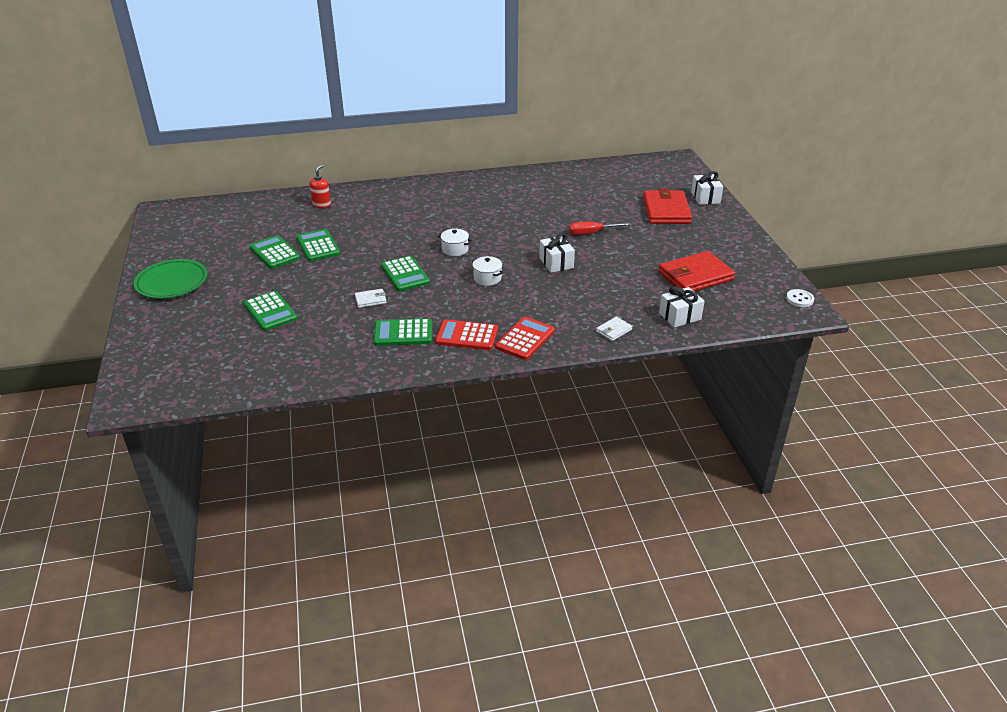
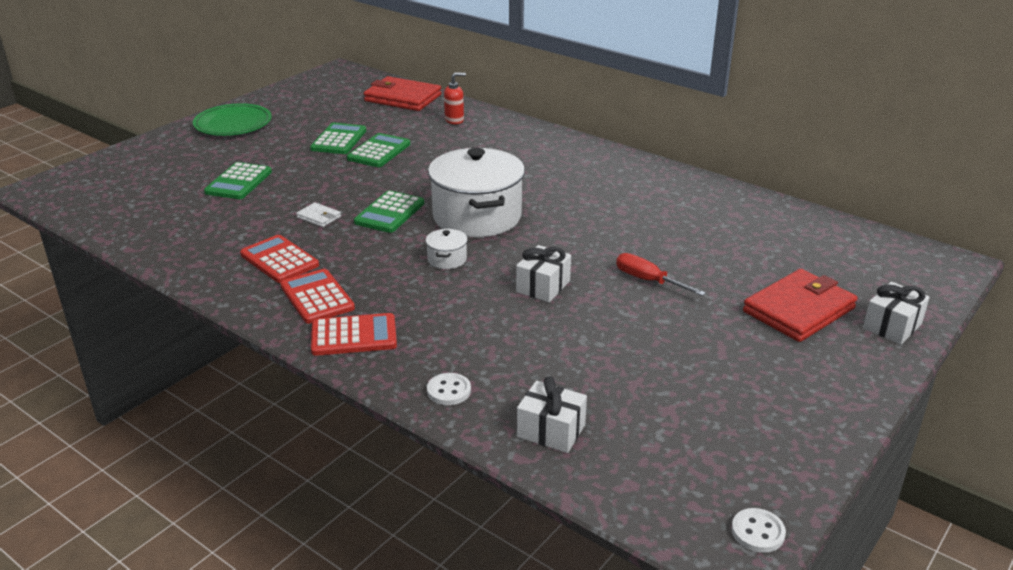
camera: 50 degrees right, 5 degrees down
green calculator [374,318,432,346] -> red calculator [240,235,319,283]
white pot [438,229,472,256] -> white pot [428,148,525,237], size x2.43
white wallet [596,317,633,341] -> white button [427,373,471,405]
red wallet [658,251,735,291] -> red wallet moved to [364,76,441,111]

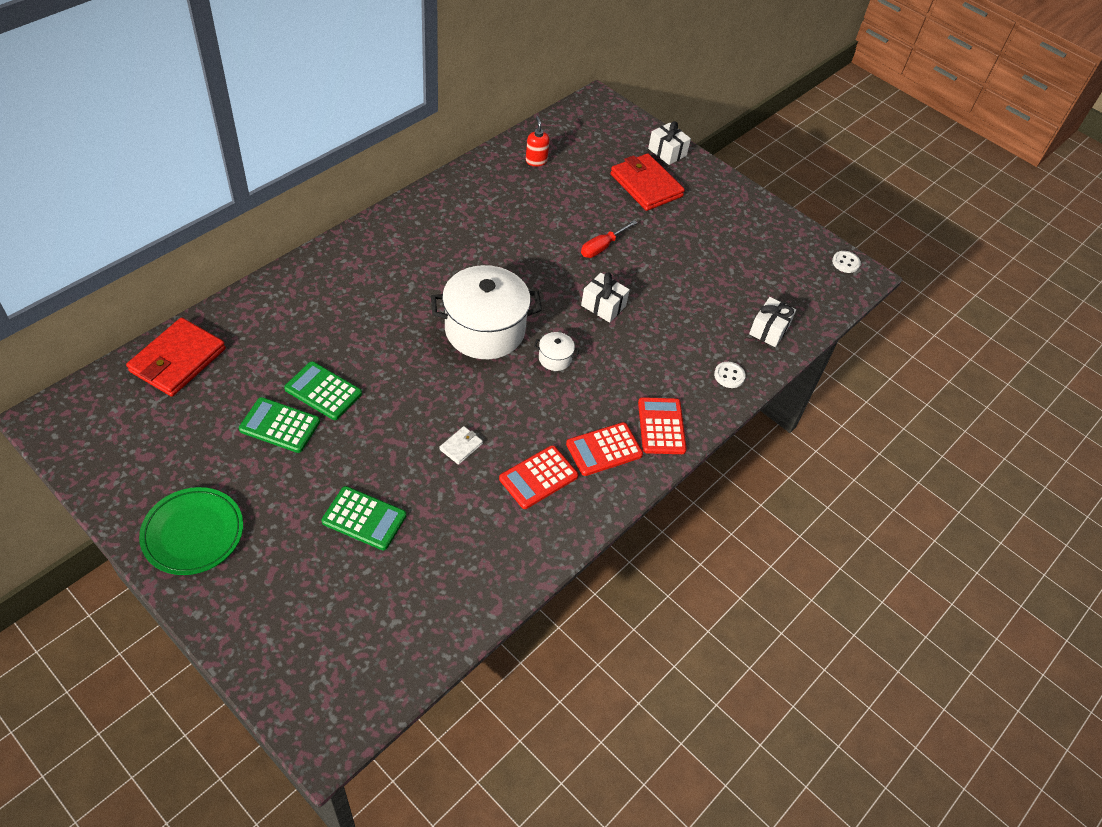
camera: 90 degrees left, 20 degrees up
green calculator [354,190,424,233] -> none
red soap dispenser [444,72,466,124] -> red soap dispenser moved to [526,116,550,166]

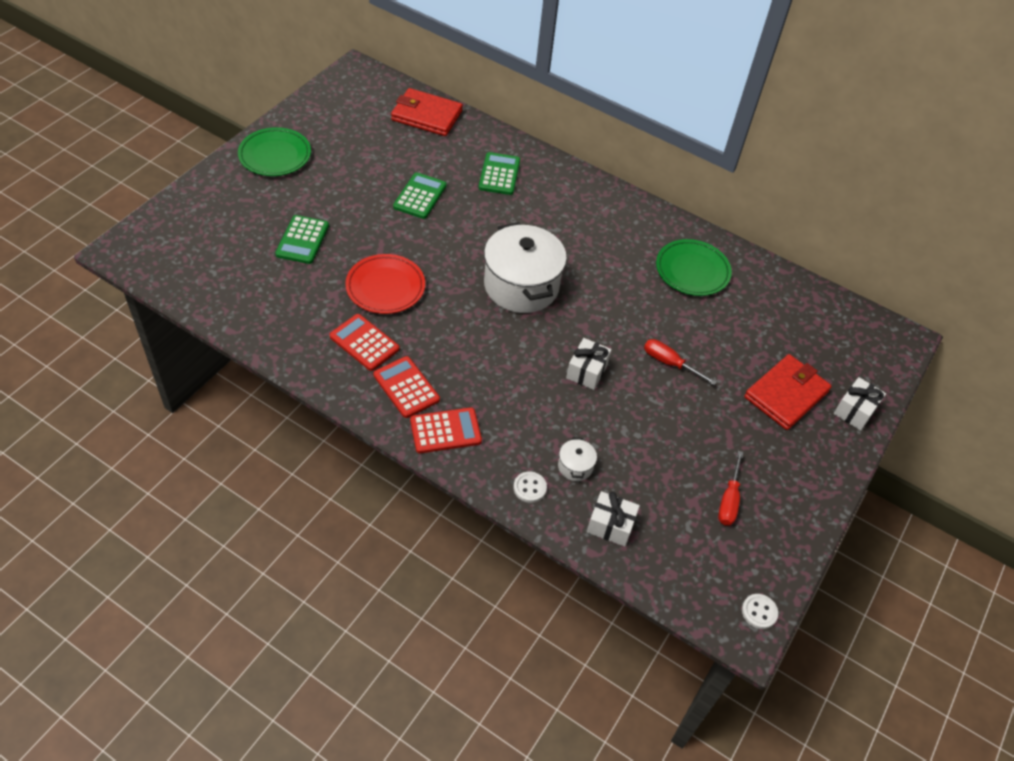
camera: 80 degrees right, 0 degrees up
green calculator [239,397,320,453] -> green calculator moved to [479,152,520,195]
white wallet [439,426,483,465] -> red plate [345,254,425,314]
red soap dispenser [526,116,550,166] -> none
white pot [534,332,579,371] -> white pot moved to [558,437,597,481]
none -> green plate [656,239,732,296]
none -> red screwdriver [718,451,744,526]

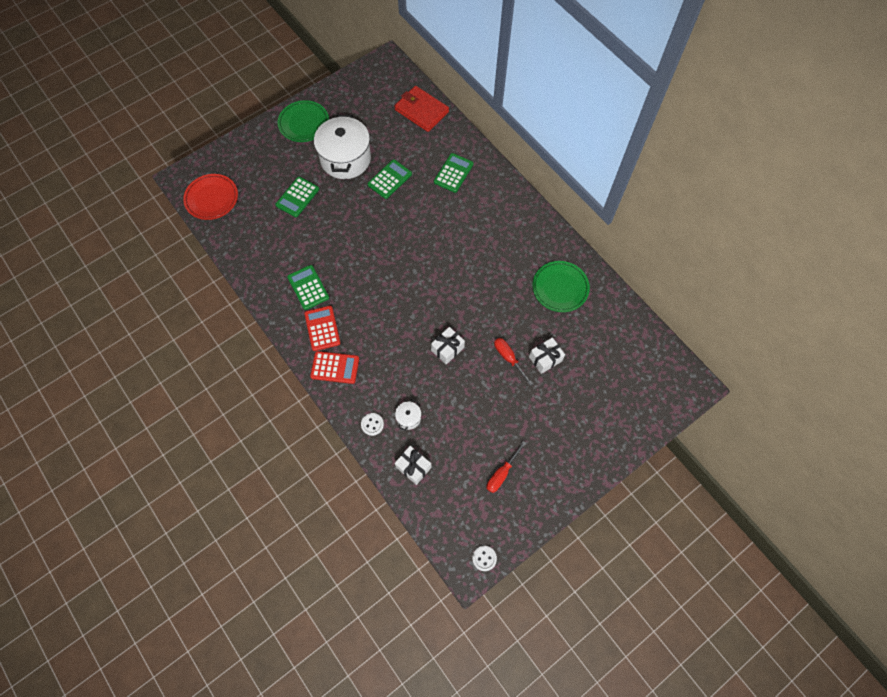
camera: 25 degrees right, 15 degrees up
red calculator [330,314,399,371] -> green calculator [287,265,329,310]
red plate [345,254,425,314] -> red plate moved to [183,174,238,220]
white pot [484,222,567,313] -> white pot moved to [314,115,371,179]
red wallet [744,354,832,430] -> none
white gift [834,377,886,431] -> white gift moved to [529,337,565,374]

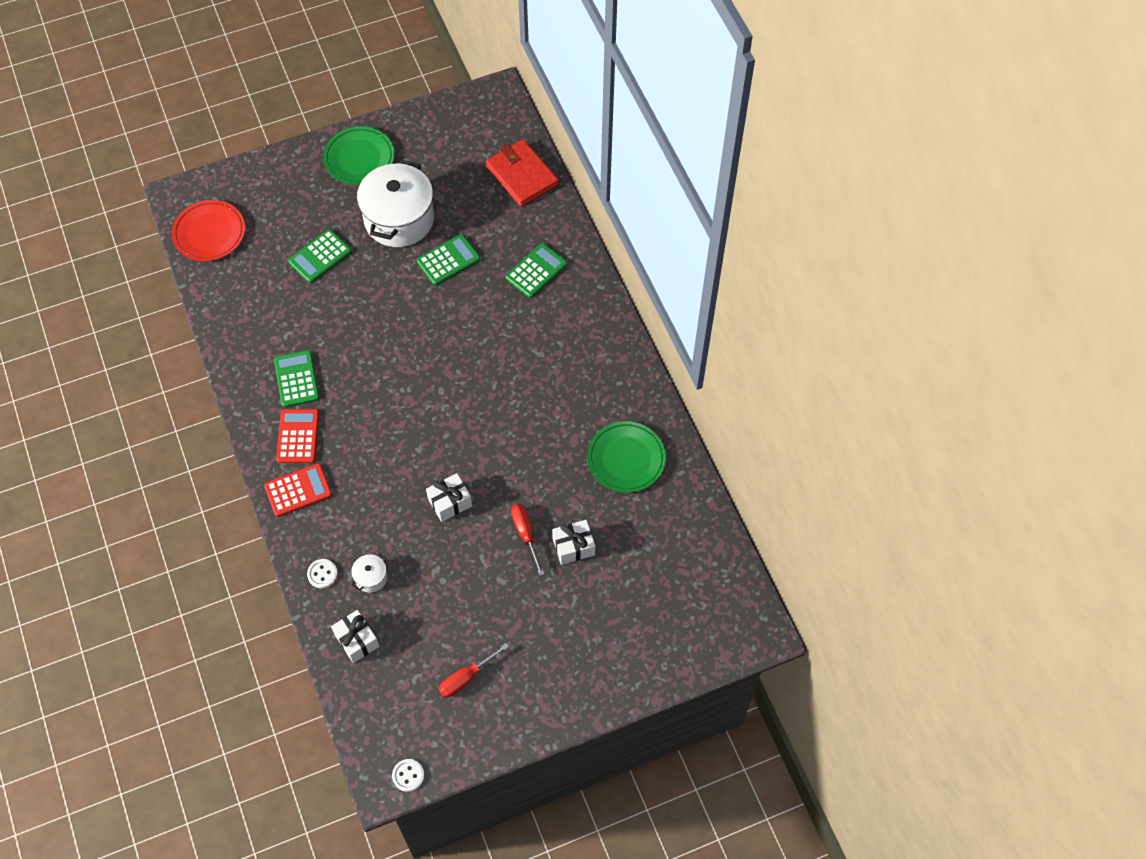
camera: 15 degrees right, 5 degrees down
red calculator [310,351,359,384] -> red calculator turned 45 degrees counterclockwise [264,463,332,517]

